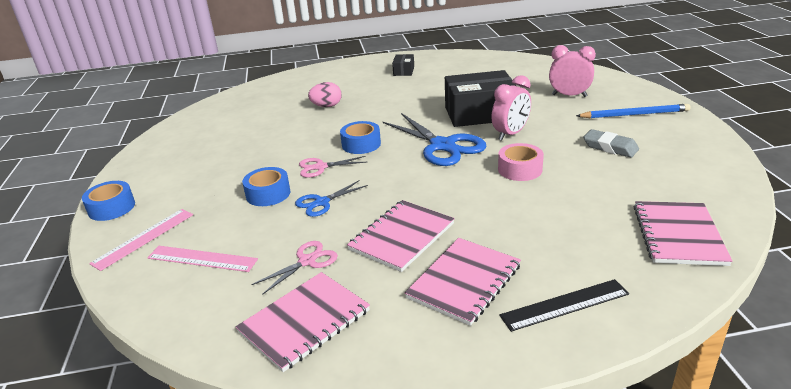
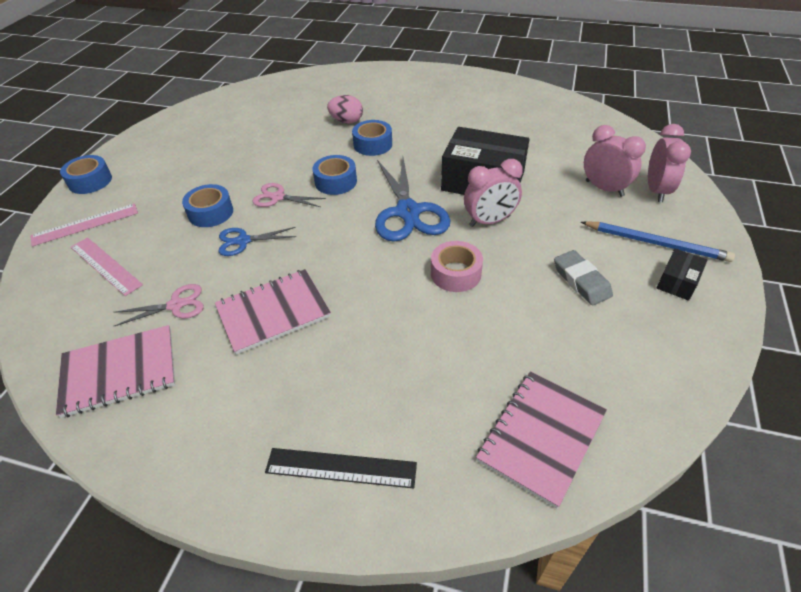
camera: 25 degrees right, 15 degrees up
black box [392,54,414,76] -> black box moved to [657,248,707,301]
pink notebook [405,238,521,326] -> none
none -> blue tape [352,120,392,156]
none -> pink clock [648,124,691,202]

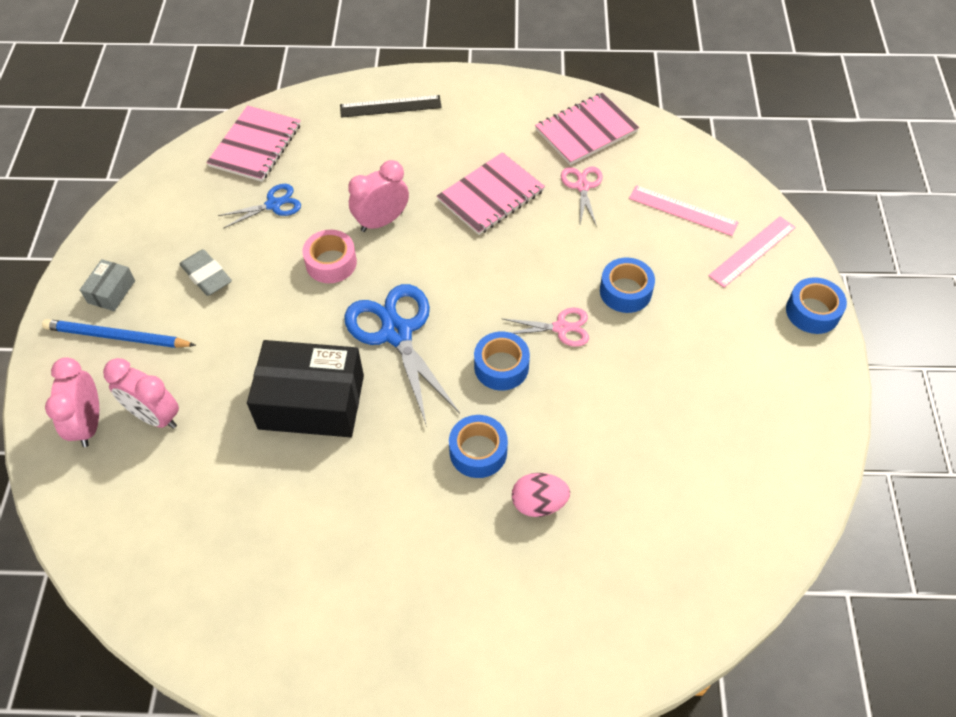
camera: 165 degrees right, 10 degrees up
pink scissors [114,284,204,326] -> pink scissors turned 120 degrees clockwise [561,167,603,227]
blue scissors [219,227,296,256] -> blue scissors moved to [218,184,301,229]
pink clock [464,159,523,227] -> pink clock moved to [348,160,409,232]
black box [657,248,707,301] -> grey box [80,259,135,311]

